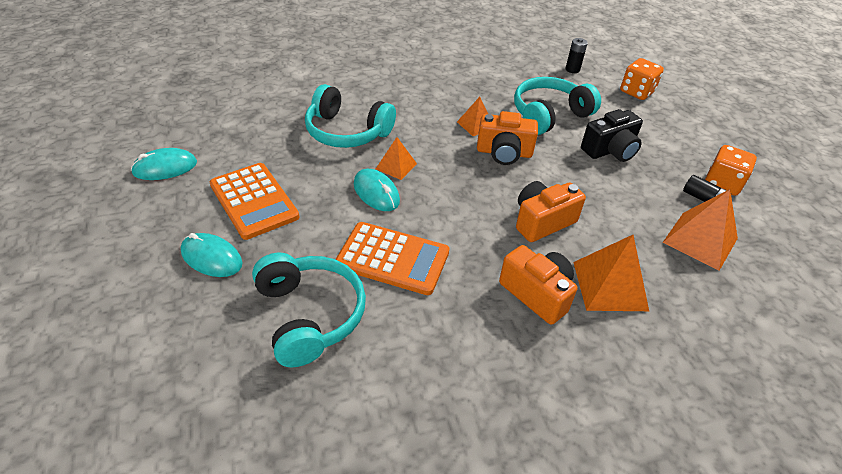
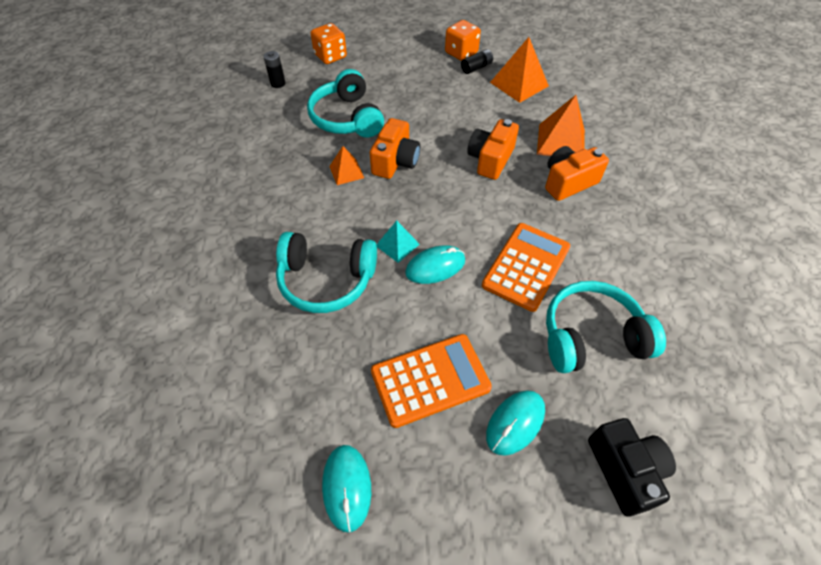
camera: 75 degrees left, 10 degrees up
turquoise headphones [305,84,396,148] -> turquoise headphones turned 60 degrees clockwise [276,232,377,313]
orange pyramid [376,137,417,180] -> turquoise pyramid [376,220,420,263]
orange camera [516,181,586,242] -> orange camera turned 45 degrees clockwise [467,119,519,180]
black camera [581,109,643,162] -> black camera moved to [588,418,676,517]

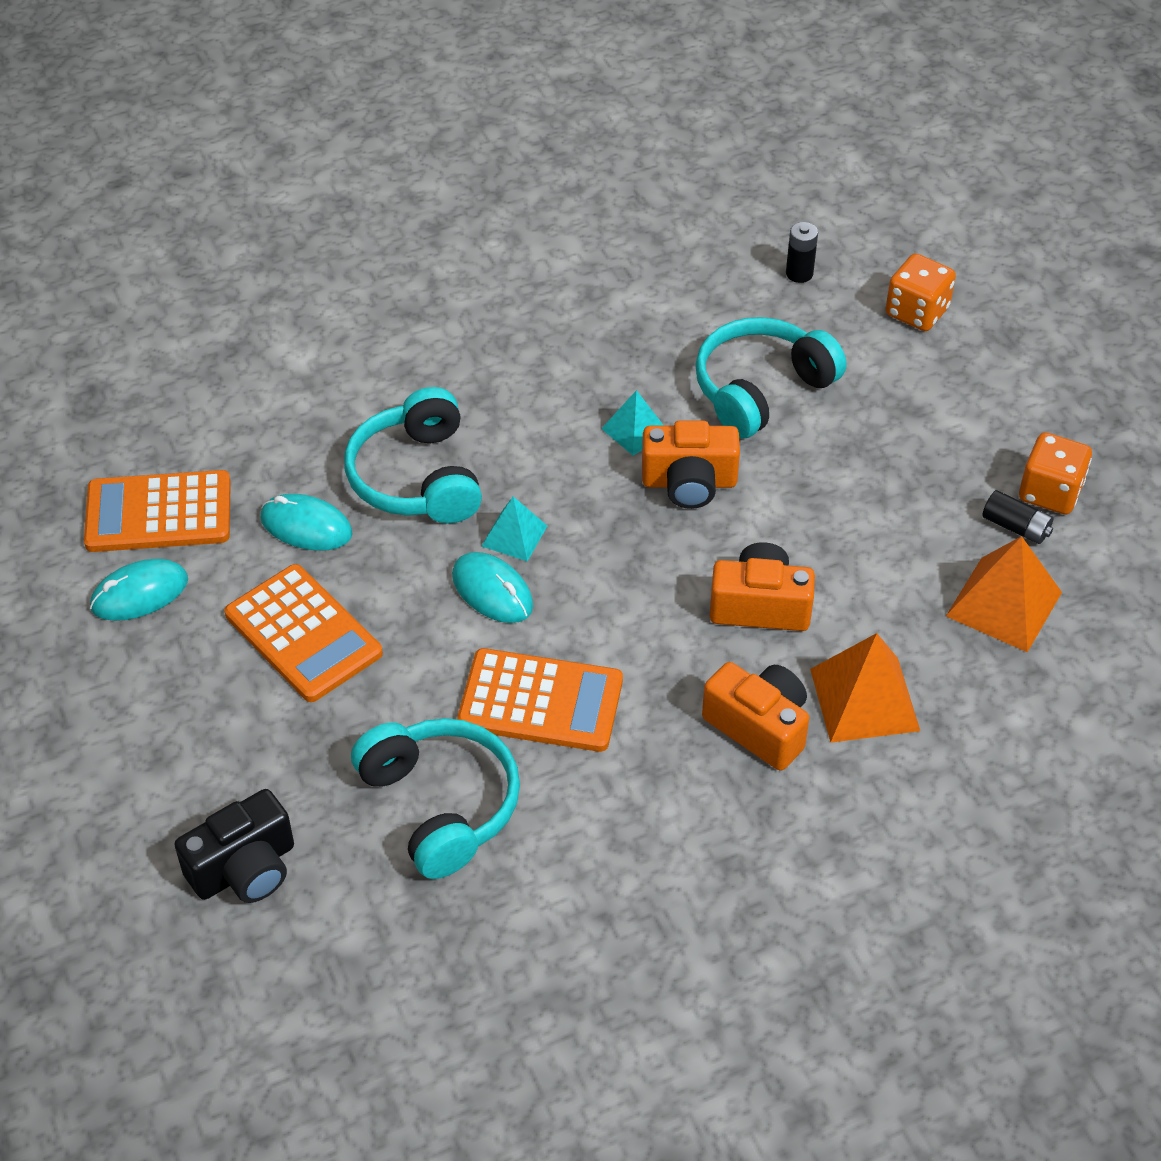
camera: 70 degrees right, 5 degrees down
orange pyramid [329,146,364,185] -> turquoise pyramid [601,390,664,456]
turquoise mouse [486,390,545,456] -> turquoise mouse moved to [260,494,353,551]
none -> orange calculator [84,470,231,552]

